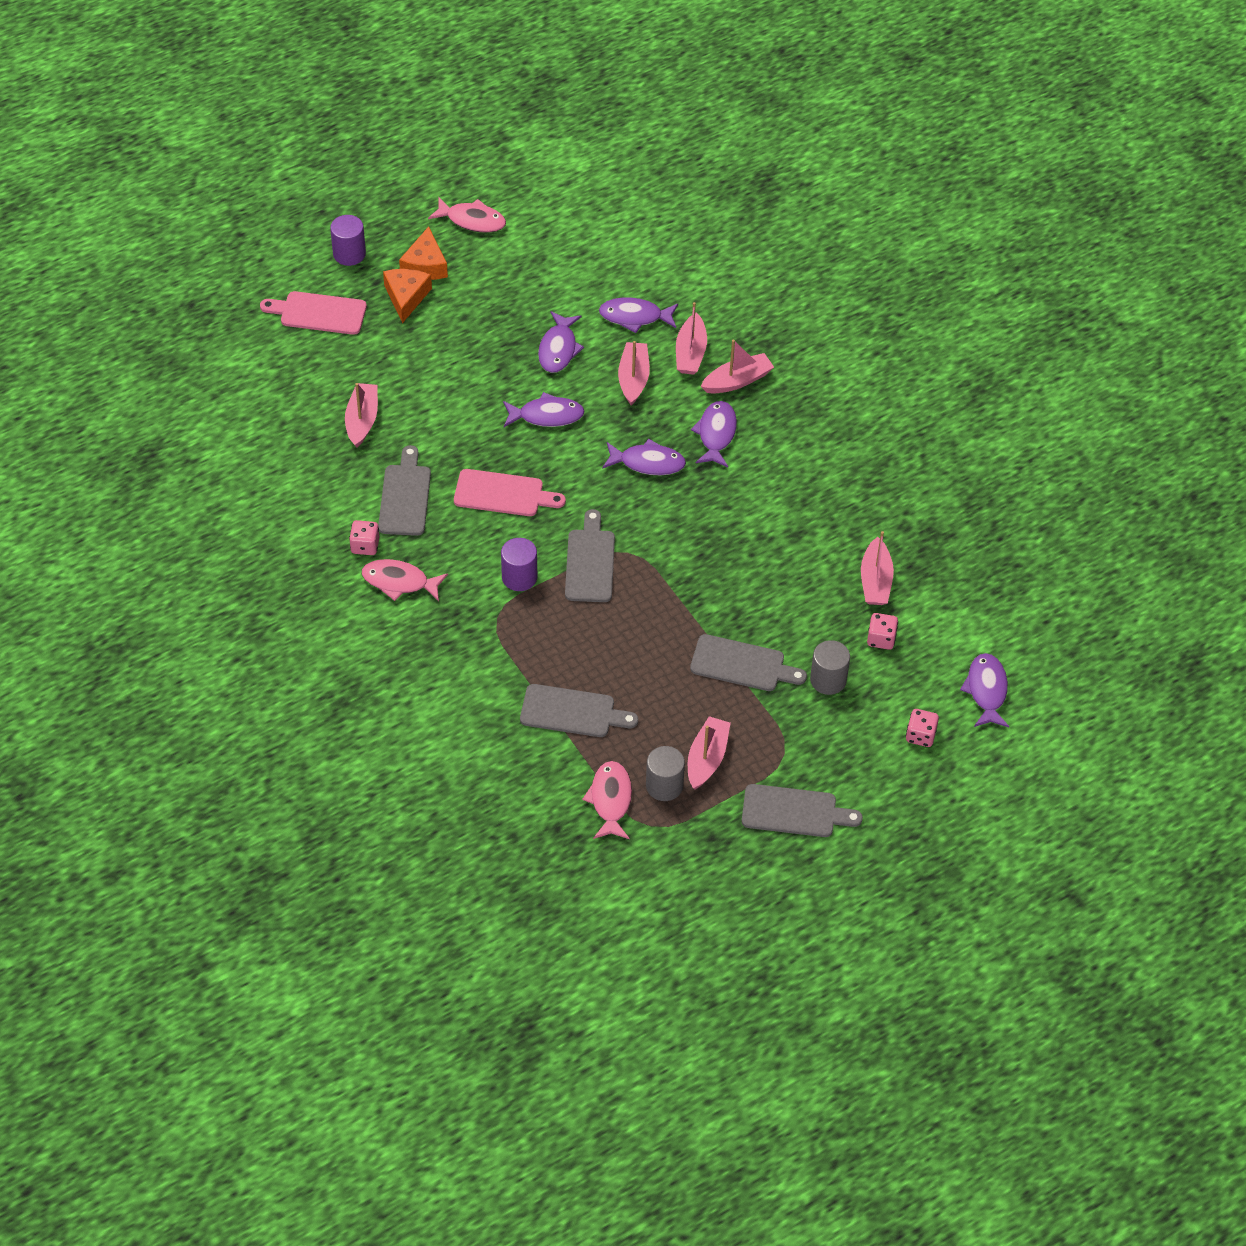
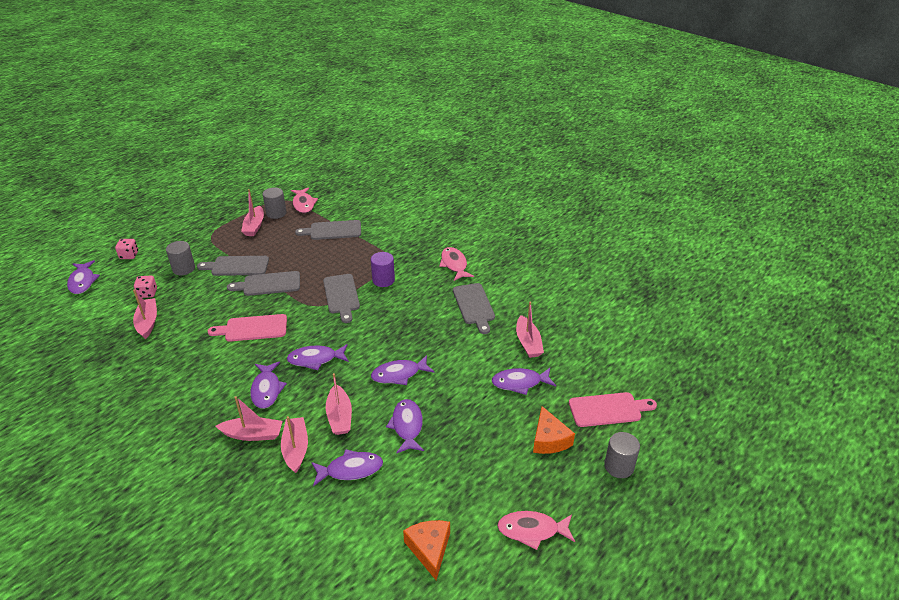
camera: 165 degrees right, 15 degrees down
purple cylinder [330,215,366,266] -> grey cylinder [604,432,640,478]
pink dice [349,520,379,555] -> none
pink fish [362,559,448,601] -> pink fish turned 105 degrees counterclockwise [439,247,474,281]
orange cheese [399,226,448,280] -> orange cheese moved to [403,520,450,580]
pink cutting board [454,469,566,516] -> pink cutting board moved to [208,314,287,342]
pink boat [700,340,774,394] -> pink boat turned 135 degrees counterclockwise [216,396,283,441]
grey cutting board [742,784,863,837] -> grey cutting board moved to [227,271,300,296]
none -> purple fish [492,368,556,395]

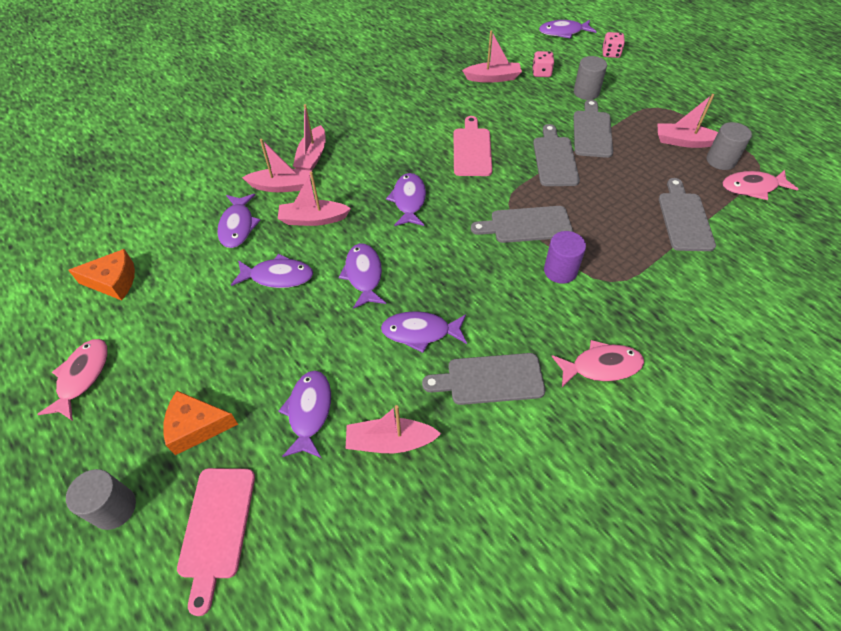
camera: 100 degrees right, 15 degrees up
purple fish [250,362,287,409] -> purple fish moved to [381,311,467,353]

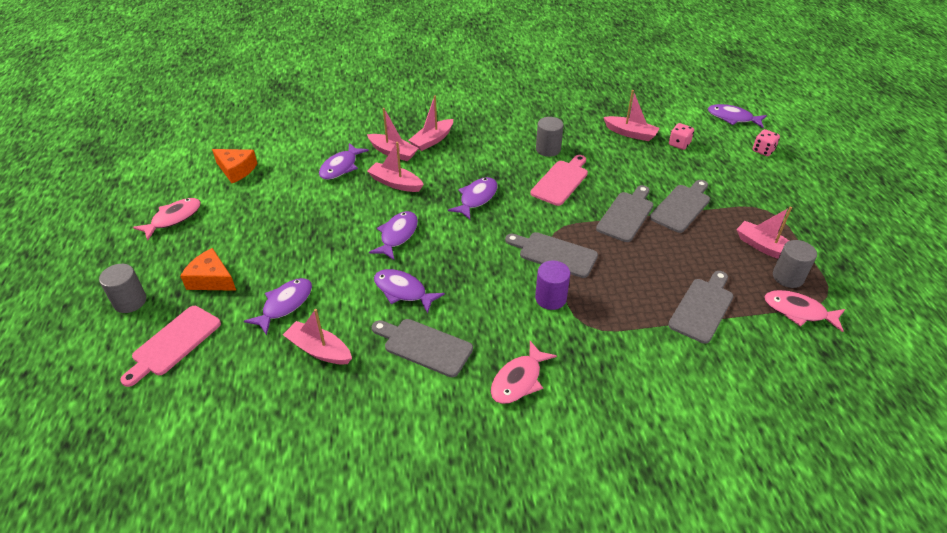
camera: 30 degrees right, 10 degrees down
purple fish [231,254,313,288] -> none
pink fish [551,340,644,387] -> pink fish turned 105 degrees clockwise [491,341,557,404]
grey cylinder [574,56,607,100] -> grey cylinder moved to [536,117,564,157]

